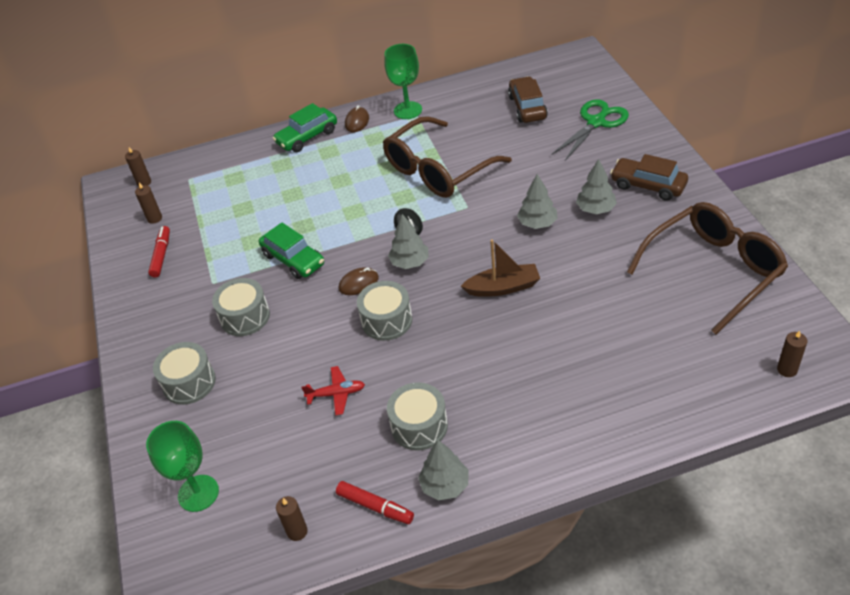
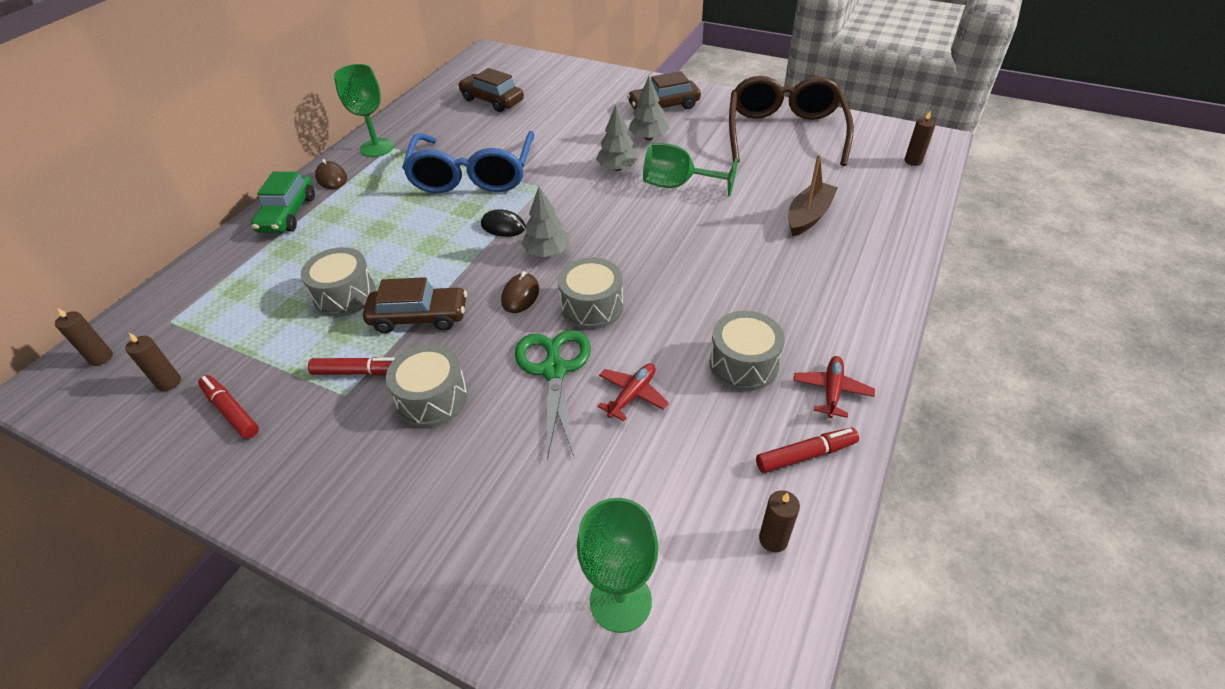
camera: 50 degrees left, 0 degrees up
grey drum [153,342,216,405] -> grey drum moved to [301,247,376,317]
green car [259,223,324,279] -> brown car [363,277,467,333]
brown glasses [383,116,512,198] -> blue glasses [402,131,534,193]
grey tree [418,440,468,501] -> red plane [793,356,875,418]
brown boat [461,239,540,297] -> brown boat moved to [788,154,838,236]
green scissors [552,99,629,161] -> green scissors moved to [515,330,591,460]
none -> red marker [308,357,395,375]
none -> green goblet [643,143,738,196]

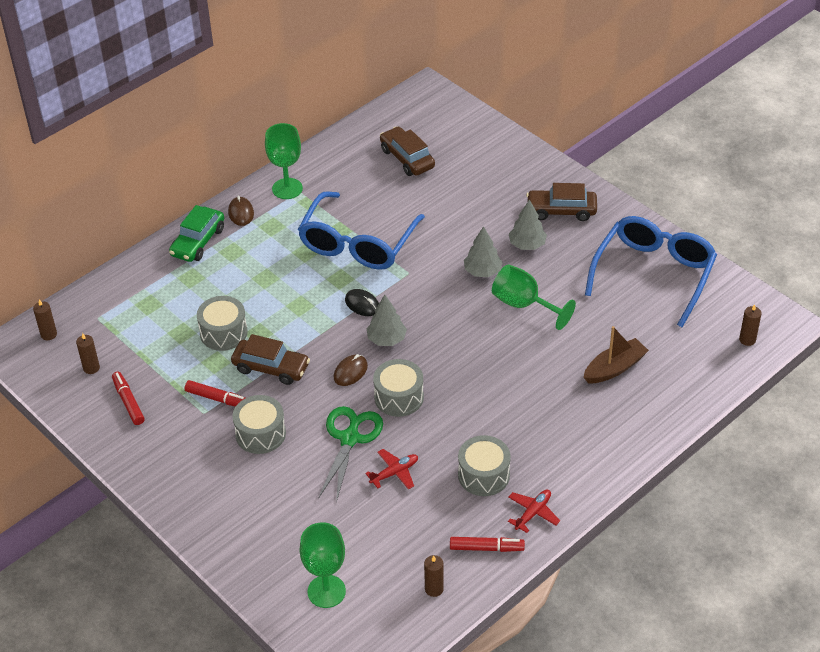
camera: 20 degrees right, 0 degrees up
brown glasses [729,76,854,166] -> blue glasses [585,216,717,327]

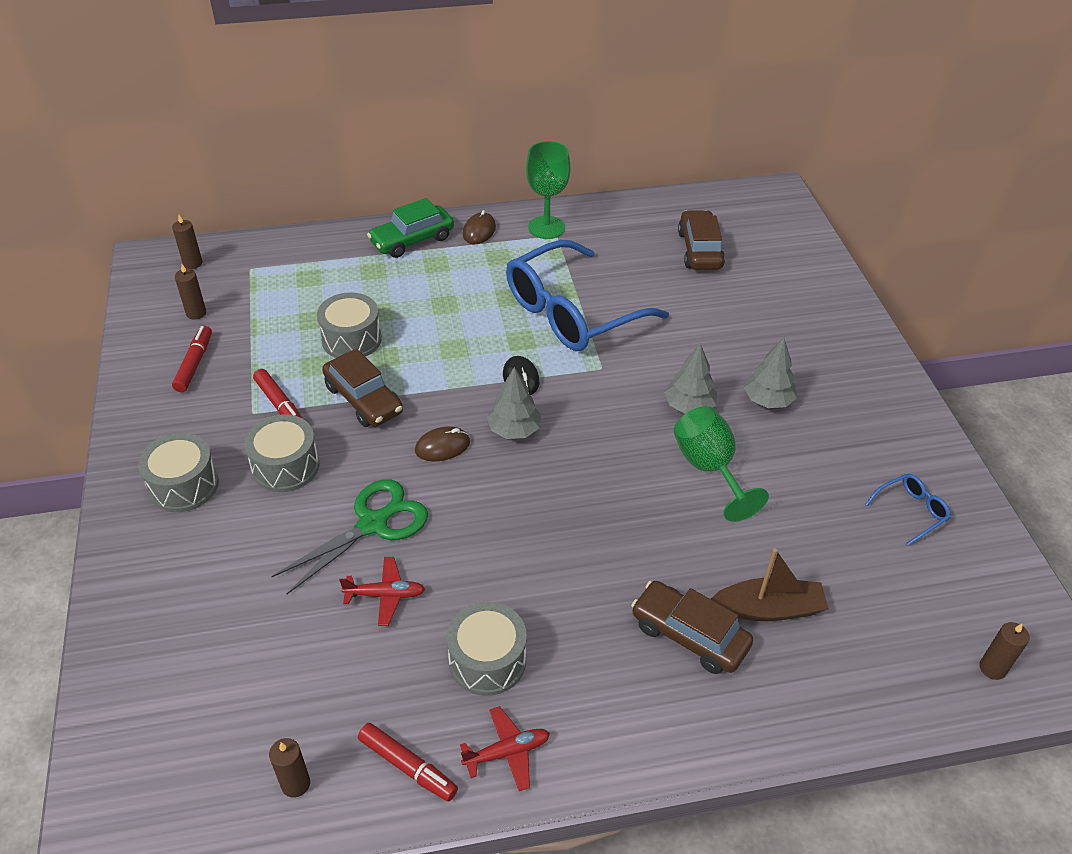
camera: 30 degrees right, 0 degrees up
green goblet [299,522,346,608] -> none
grey drum [373,359,424,417] -> grey drum moved to [138,433,219,512]
brown car [526,183,597,221] -> brown car moved to [631,581,753,674]
blue glasses [585,216,717,327] -> blue glasses [865,474,951,546], size x0.40

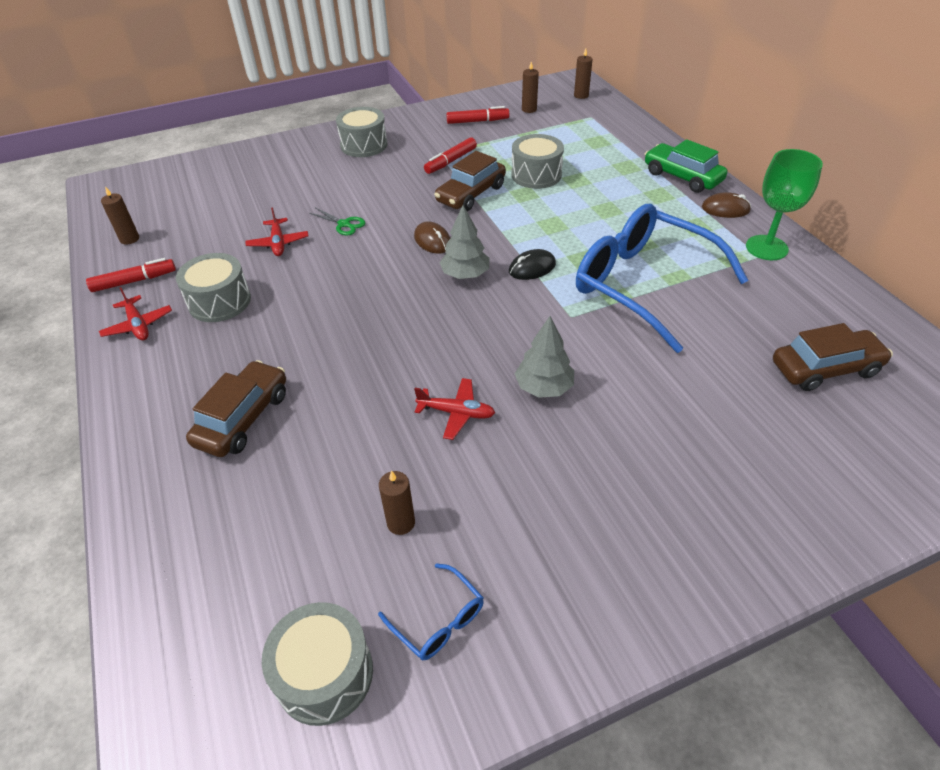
camera: 80 degrees right, 0 degrees up
grey drum [244,414,319,492] -> grey drum moved to [262,602,373,726]
green scissors [271,479,428,594] -> green scissors [309,208,365,235], size x0.50
red marker [358,723,458,802] -> red marker turned 135 degrees counterclockwise [86,258,176,292]
green goblet [674,406,769,522] -> red plane [414,378,495,440]
brown boat [711,548,829,621] -> none
grey tree [744,338,797,408] -> none
brown candle [979,622,1030,680] -> brown candle moved to [379,471,415,535]

